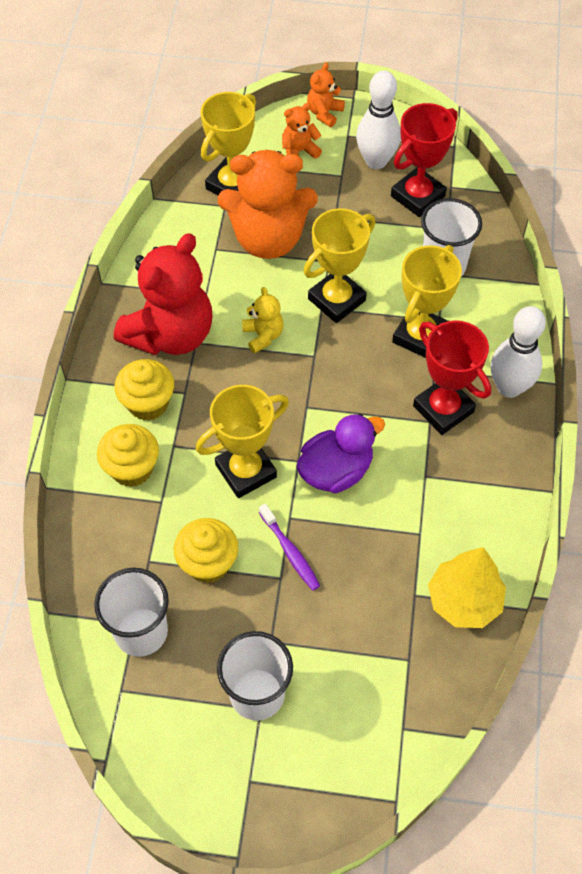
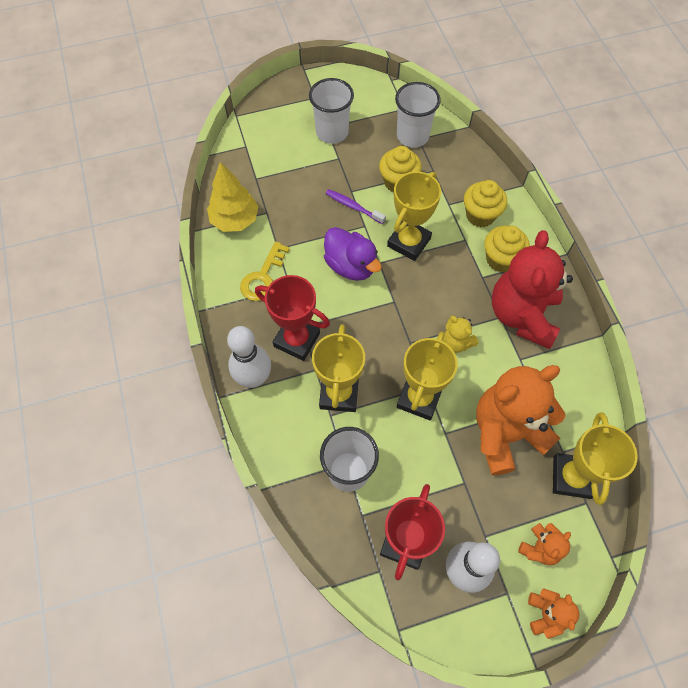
camera: 155 degrees right, 5 degrees up
purple duck [296,413,385,494] -> purple duck turned 75 degrees counterclockwise [324,227,382,281]
none -> yellow key [240,242,290,301]

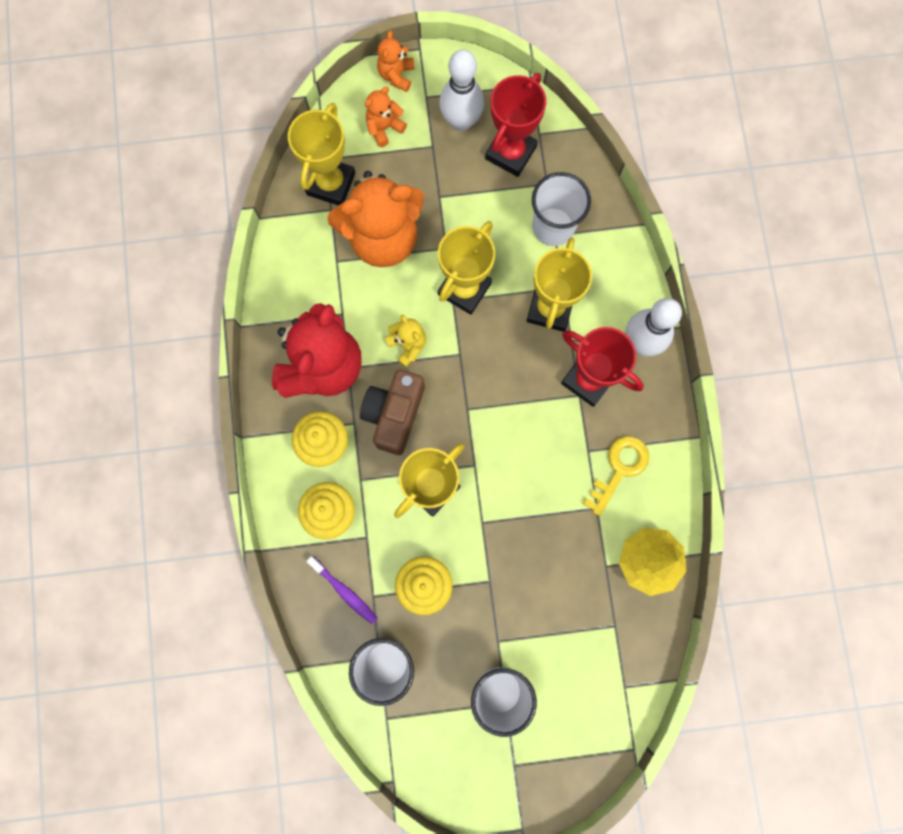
camera: 170 degrees left, 15 degrees up
purple duck [324,227,382,281] -> none
purple toothbrush [326,189,386,224] -> purple toothbrush moved to [306,556,377,624]
none -> brown camera [360,370,425,455]

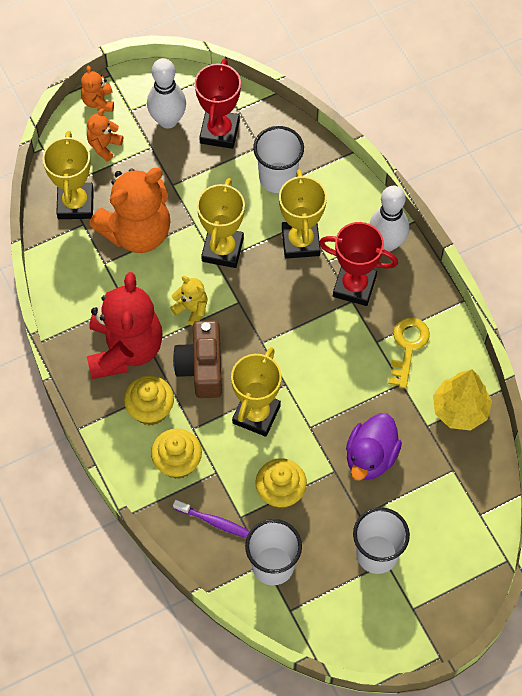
camera: 20 degrees left, 15 degrees down
none -> purple duck [346,413,402,481]

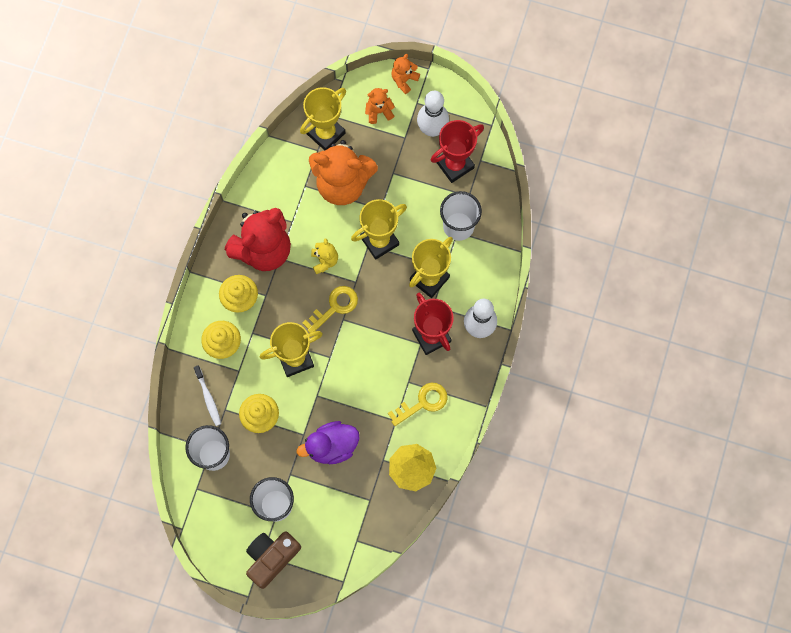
camera: 45 degrees right, 10 degrees up
brown camera [173,320,222,398] -> brown camera moved to [246,531,301,589]
purple toothbrush [173,500,250,538] -> white toothbrush [194,365,221,426]
none -> yellow key [303,286,358,333]

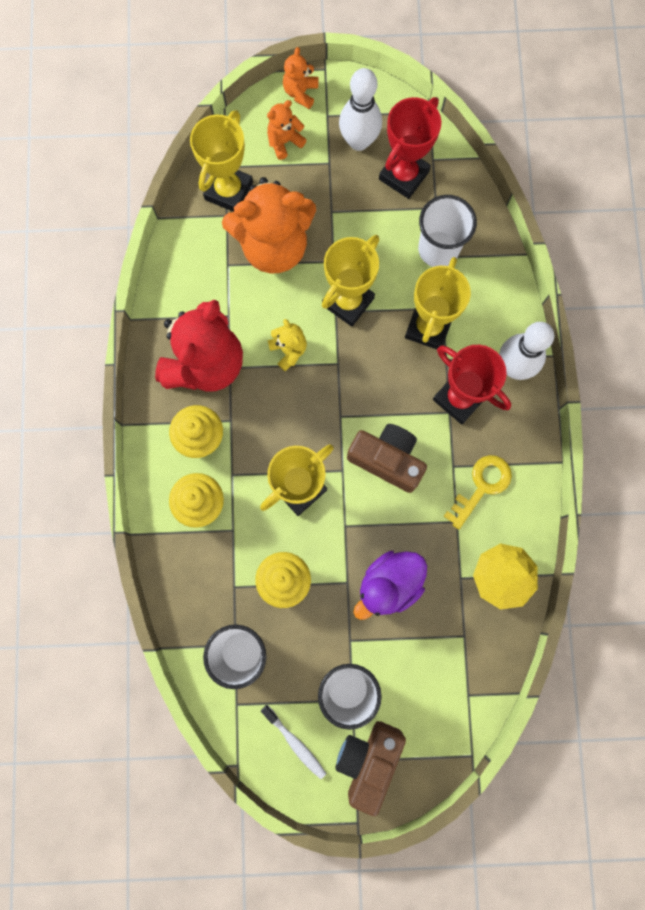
camera: 20 degrees left, 5 degrees up
white toothbrush [194,365,221,426] -> white toothbrush moved to [261,705,327,779]
yellow key [303,286,358,333] -> none
none -> brown camera [347,424,427,493]

